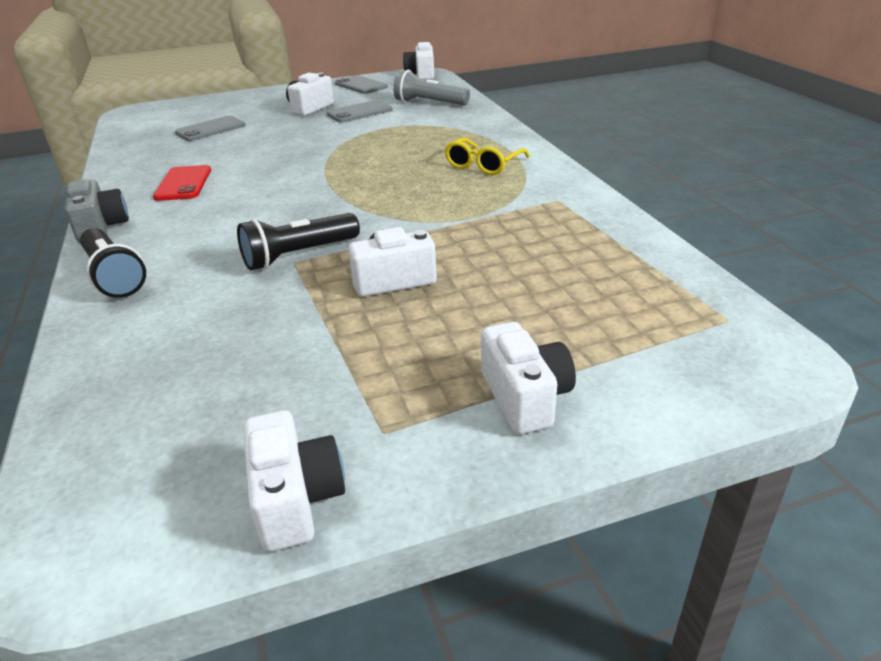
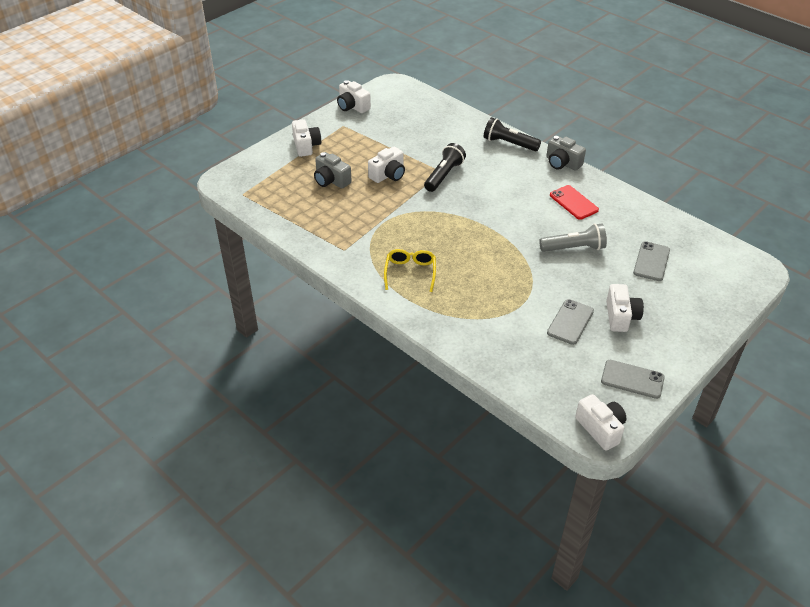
camera: 150 degrees right, 10 degrees up
grey flashlight [393,70,470,105] -> grey flashlight moved to [539,223,607,252]
white camera [481,322,576,435] -> white camera turned 150 degrees counterclockwise [292,119,321,157]
none -> grey camera [314,152,352,189]

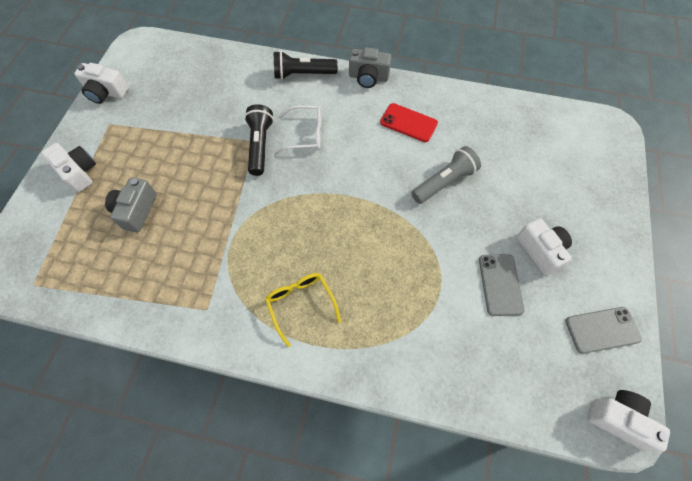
camera: 30 degrees left, 20 degrees up
grey camera [314,152,352,189] -> grey camera turned 90 degrees clockwise [105,178,157,232]
white camera [368,147,405,183] -> none
grey phone [633,241,670,281] -> none
none -> white glasses [276,105,322,152]

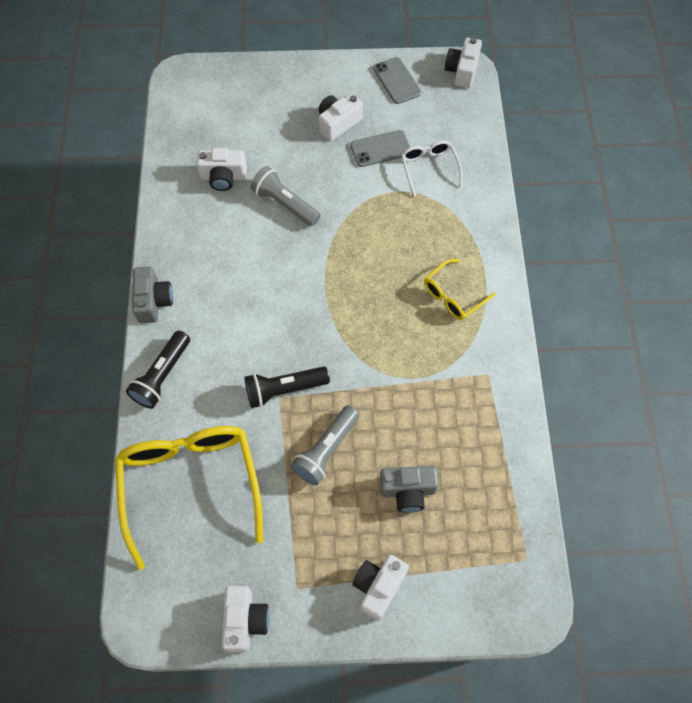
camera: 105 degrees left, 0 degrees up
black flashlight [274,51,338,80] -> black flashlight turned 45 degrees clockwise [126,331,190,409]
white glasses [276,105,322,152] -> white glasses moved to [401,140,463,197]
red phone [380,103,438,142] -> none
none -> yellow glasses [115,426,263,570]
none -> white camera [197,148,247,191]
none -> grey flashlight [291,405,359,486]

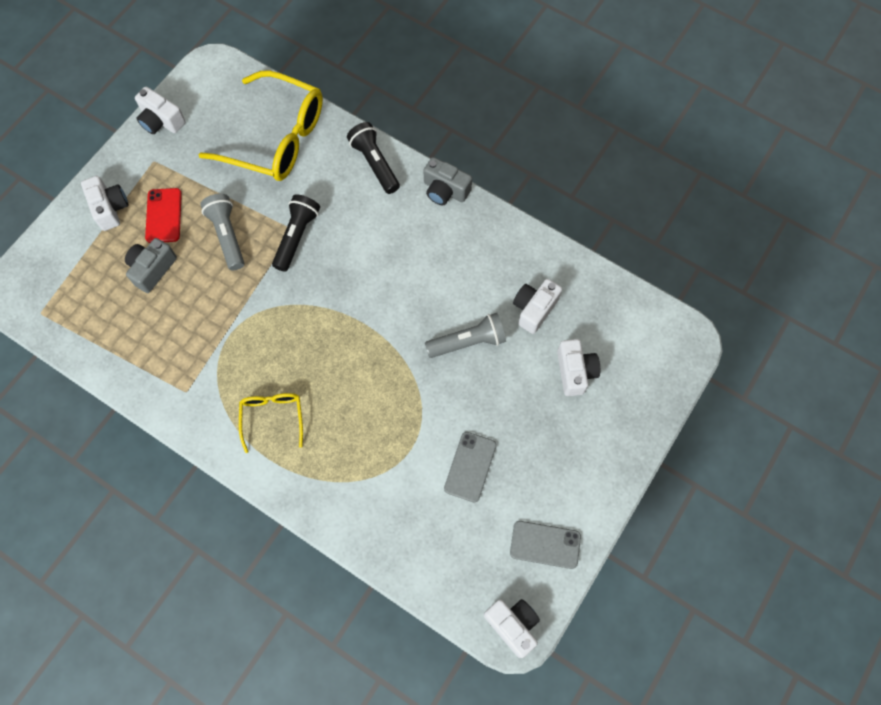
camera: 125 degrees right, 5 degrees up
white camera [319,93,363,141] -> white camera moved to [557,339,600,396]
white glasses [401,140,463,197] -> none
none -> red phone [145,188,182,243]

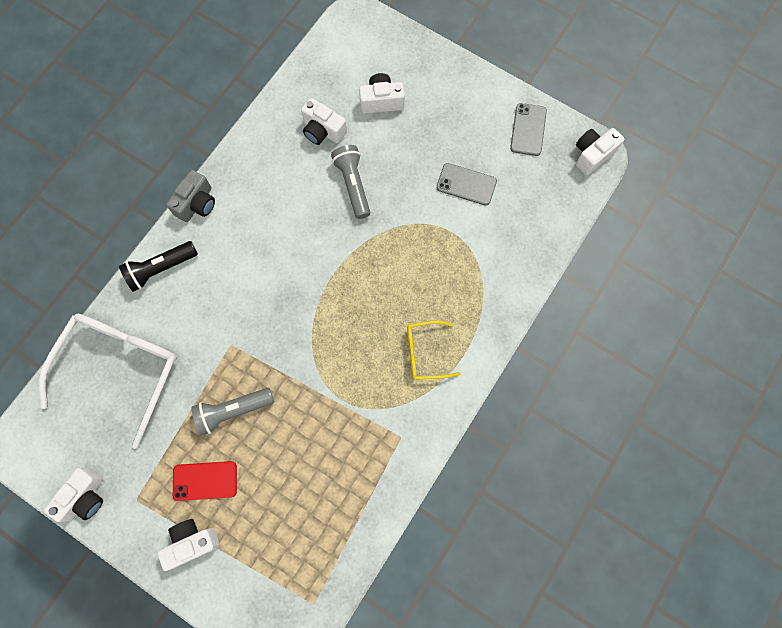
camera: 90 degrees left, 5 degrees up
grey camera [125,238,177,293] -> none
yellow glasses [199,71,323,181] -> white glasses [39,314,177,449]
black flashlight [272,194,320,272] -> none

